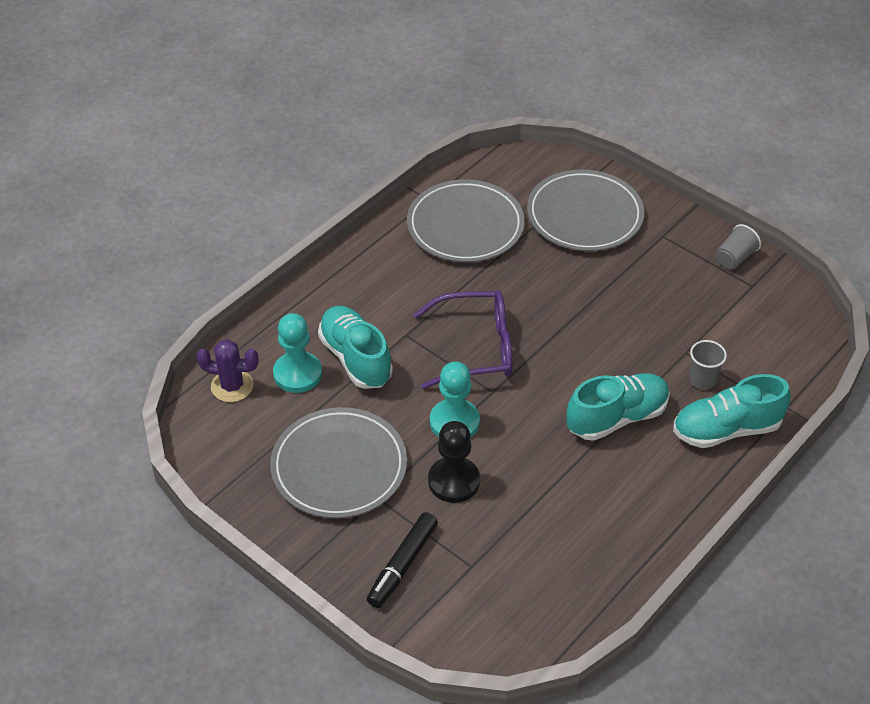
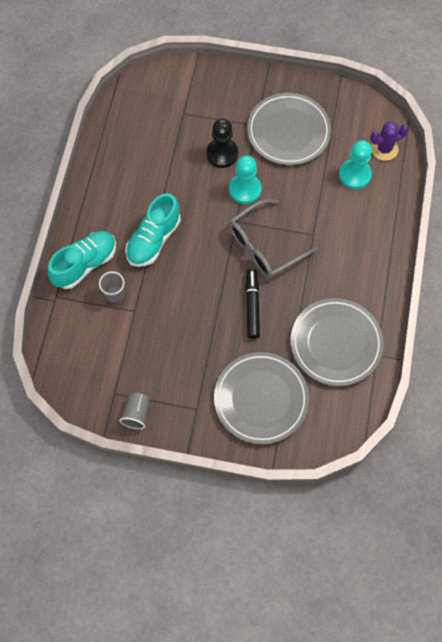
camera: 150 degrees right, 20 degrees up
turquoise shoe [318,306,393,389] -> none
black marker [367,512,438,608] -> black marker moved to [245,269,260,339]
purple glasses [414,291,512,389] -> grey glasses [229,199,318,278]

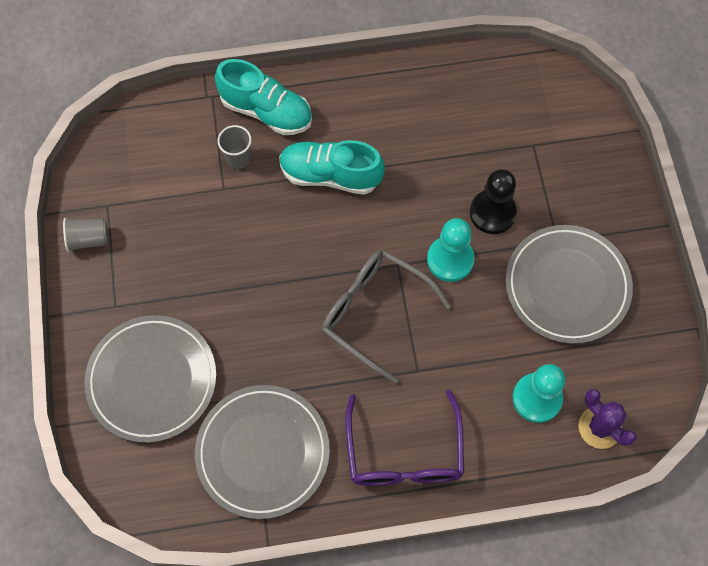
camera: 70 degrees right, 0 degrees up
black marker [245,269,260,339] -> none
none -> purple glasses [345,390,464,486]

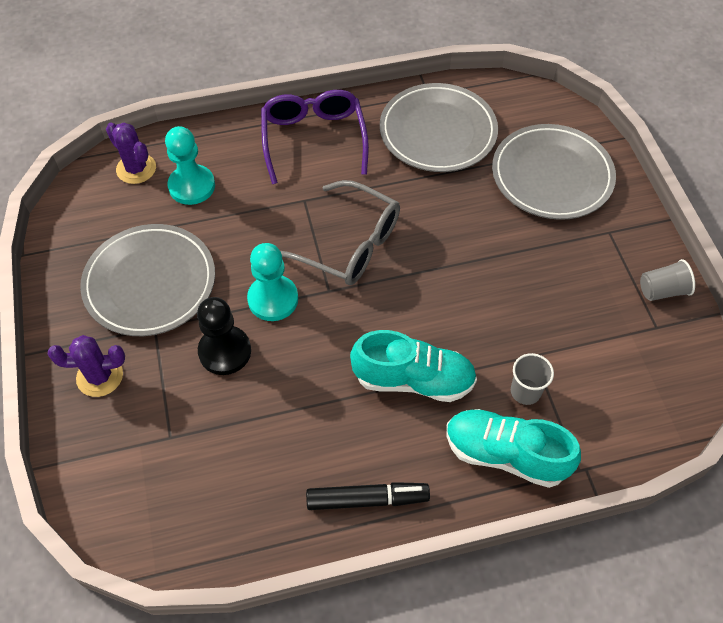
camera: 175 degrees right, 10 degrees down
none -> purple cactus [48,335,125,397]
none -> black marker [306,482,430,510]

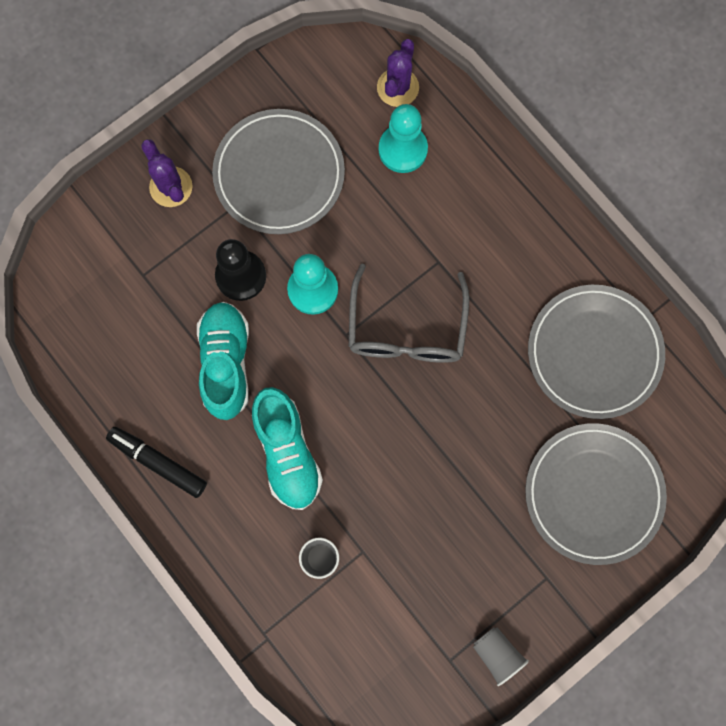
camera: 65 degrees right, 20 degrees up
purple glasses [261,90,369,184] -> none
black marker [306,482,430,510] -> black marker turned 150 degrees clockwise [106,427,207,498]
turquoise shoe [446,409,581,488] -> turquoise shoe moved to [197,302,249,420]

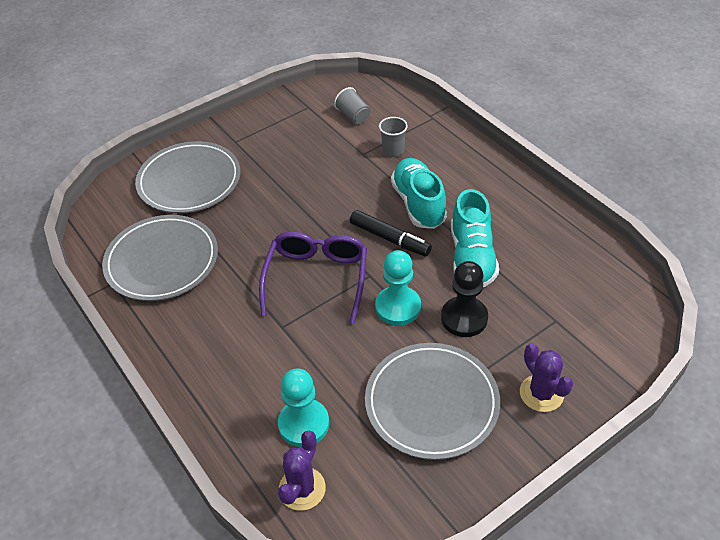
camera: 175 degrees left, 30 degrees down
black marker [106,427,207,498] -> black marker moved to [350,210,432,256]
grey glasses [349,263,469,363] -> purple glasses [259,232,367,323]
grey cup [473,627,529,686] -> grey cup moved to [334,87,370,124]

